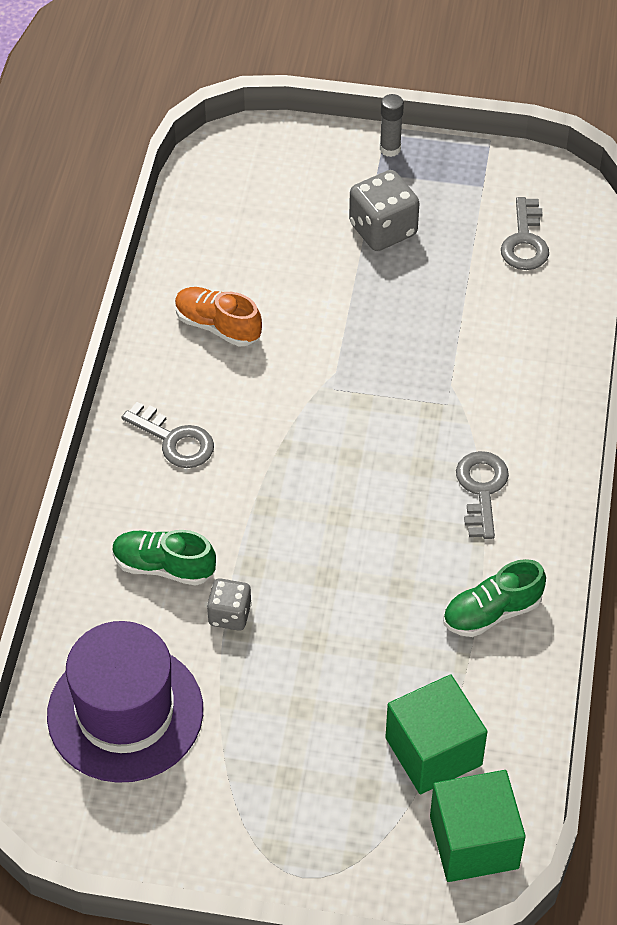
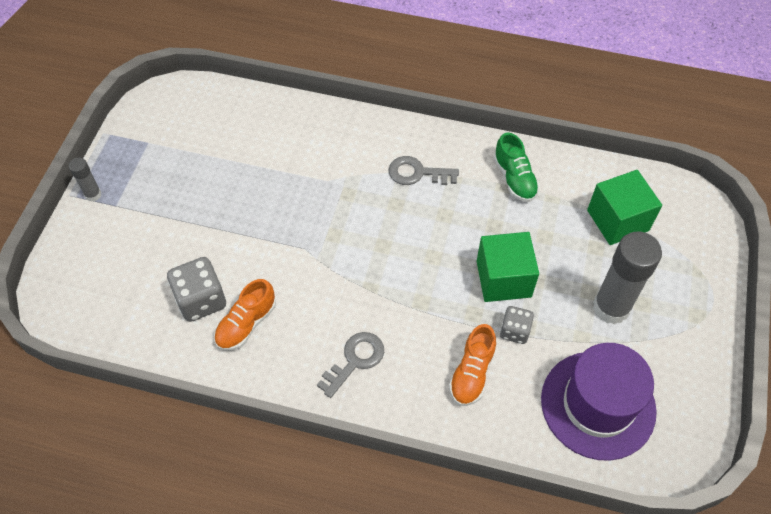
camera: 85 degrees left, 5 degrees up
green shoe [112,530,216,586] -> orange shoe [449,324,496,406]
grey dice [349,170,420,251] -> grey dice moved to [167,257,226,322]
green cube [430,770,526,882] -> green cube moved to [477,232,539,302]
grey key [501,197,549,270] -> none
none -> grey glue stick [593,232,662,325]

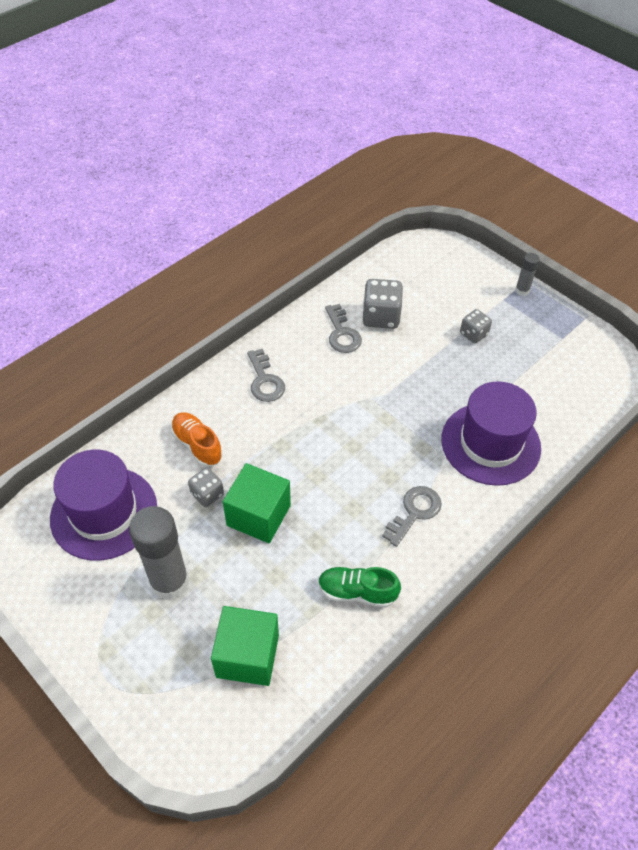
camera: 120 degrees right, 5 degrees down
orange shoe [214,279,276,351] -> grey key [325,304,362,353]
none -> purple hat [441,381,541,486]
none -> grey dice [460,309,492,343]

